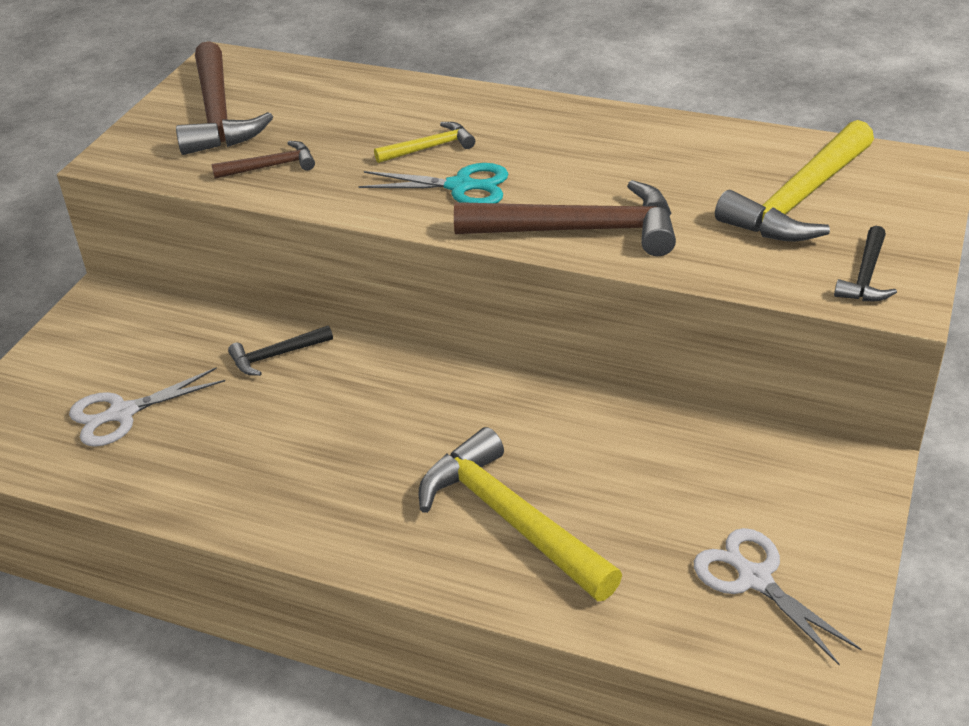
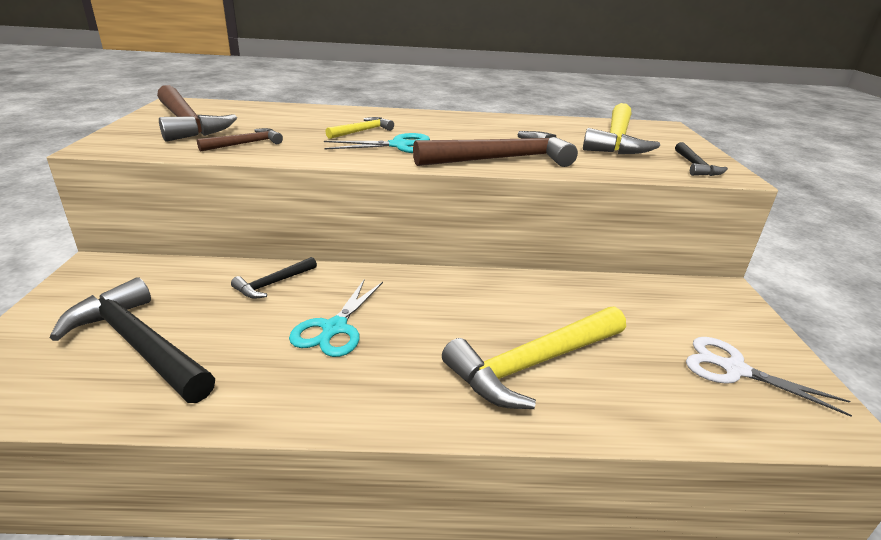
camera: 25 degrees left, 10 degrees down
white scissors [69,367,225,447] -> black hammer [49,277,215,403]
yellow hammer [419,427,622,601] -> yellow hammer turned 60 degrees counterclockwise [442,306,626,409]
none -> turquoise scissors [289,279,383,357]

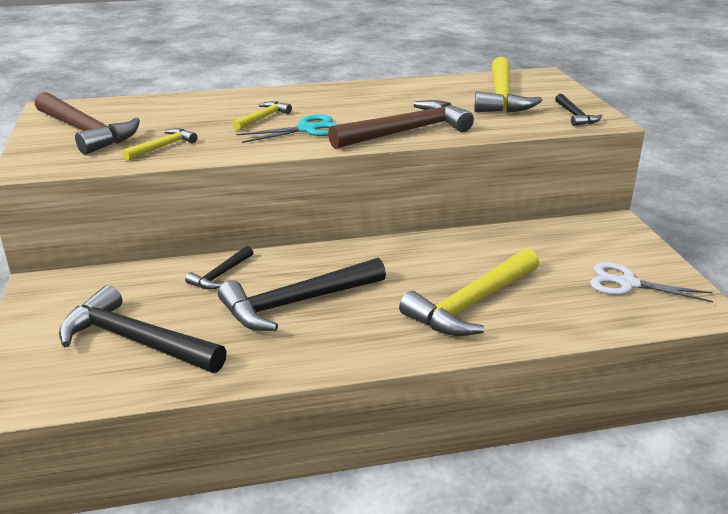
camera: 10 degrees left, 0 degrees up
brown hammer [197,128,283,151] -> yellow hammer [122,128,197,161]
turquoise scissors [289,279,383,357] -> black hammer [218,258,386,331]

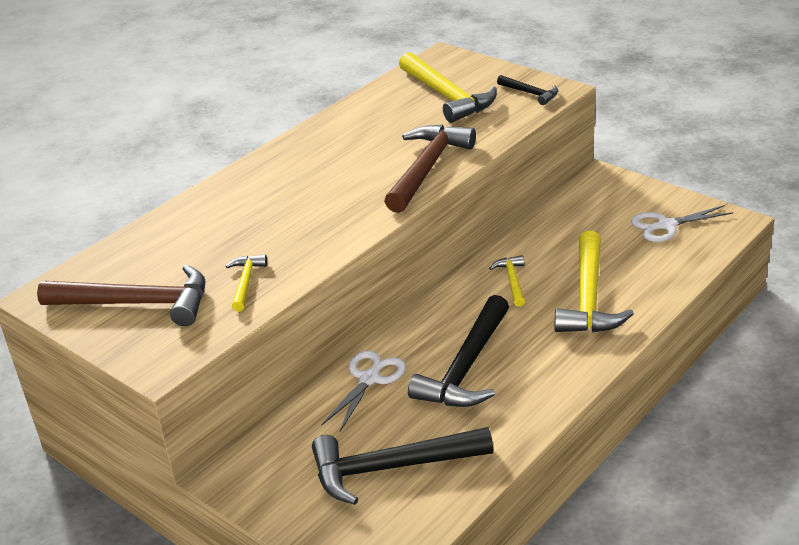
camera: 35 degrees left, 5 degrees up
black hammer [185,246,253,290] -> white scissors [321,351,406,431]
yellow hammer [232,101,292,131] -> yellow hammer moved to [489,255,525,307]
turquoise scissors [236,114,340,143] -> none

